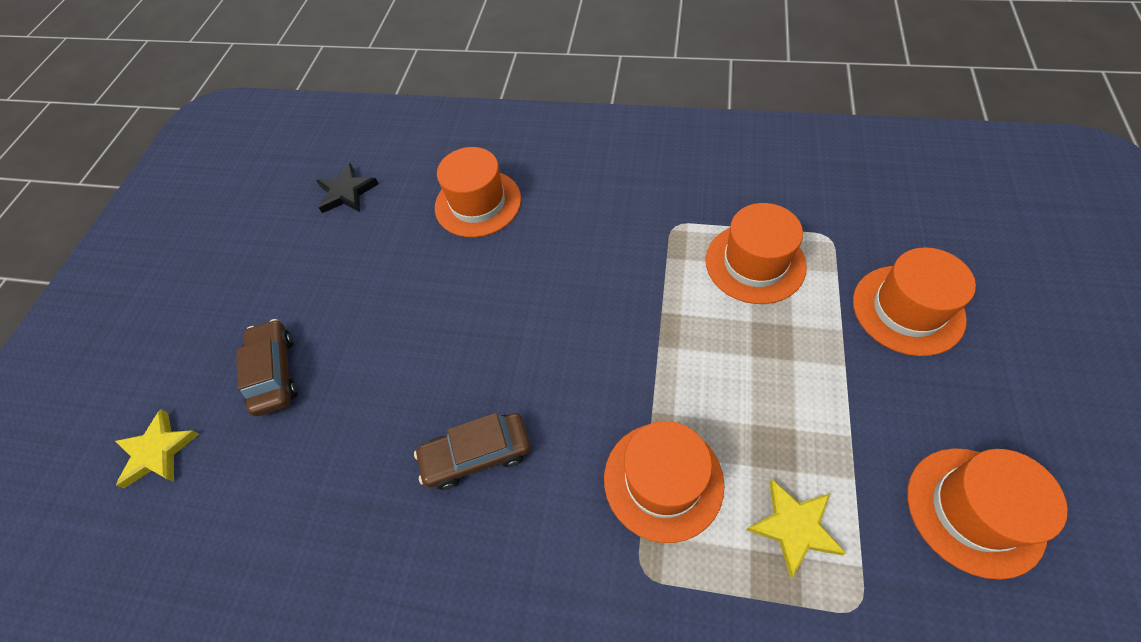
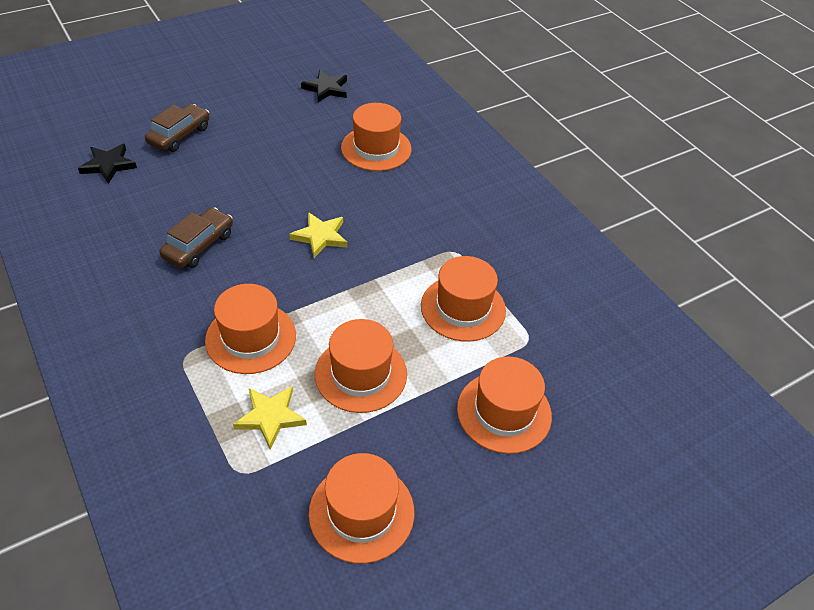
camera: 40 degrees right, 10 degrees down
yellow star [115,409,199,488] -> yellow star moved to [289,212,347,258]
brown car [414,413,531,490] -> brown car turned 90 degrees clockwise [159,208,233,268]
none -> black star [78,144,137,184]
none -> orange hat [315,319,407,413]

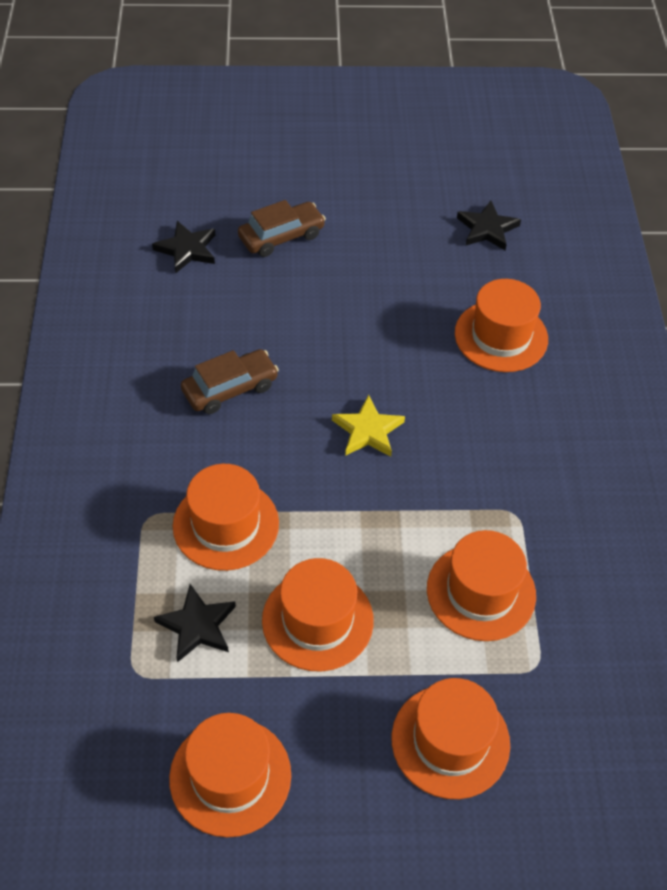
camera: 30 degrees right, 5 degrees up
yellow star [233,386,307,450] -> black star [154,584,236,662]

